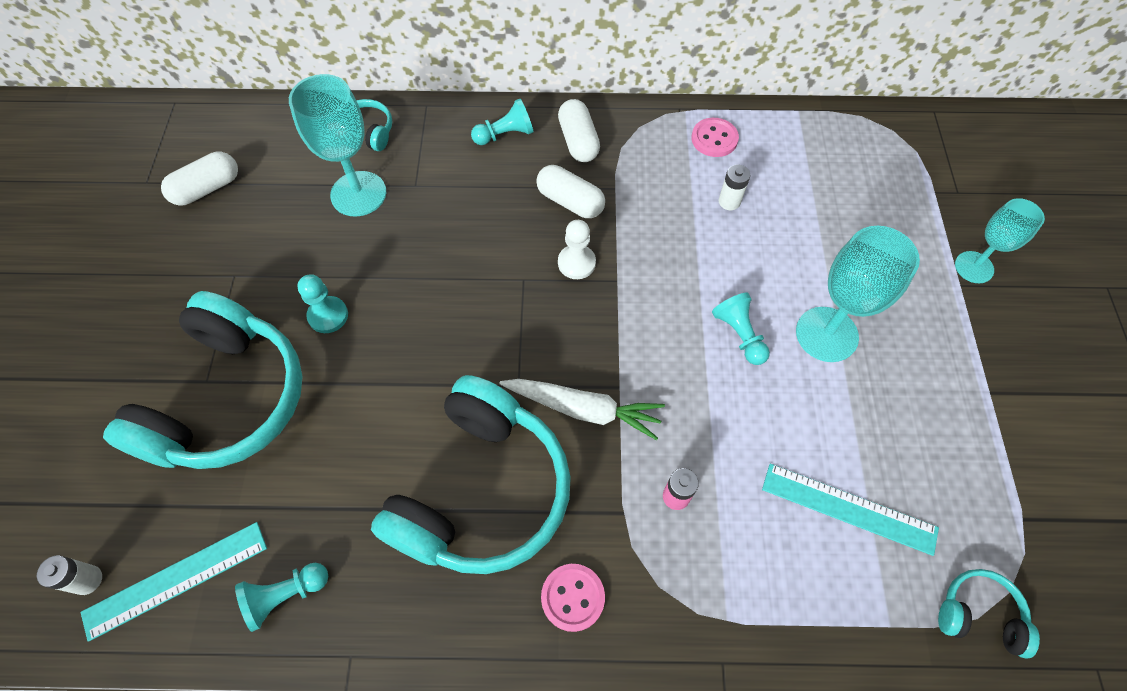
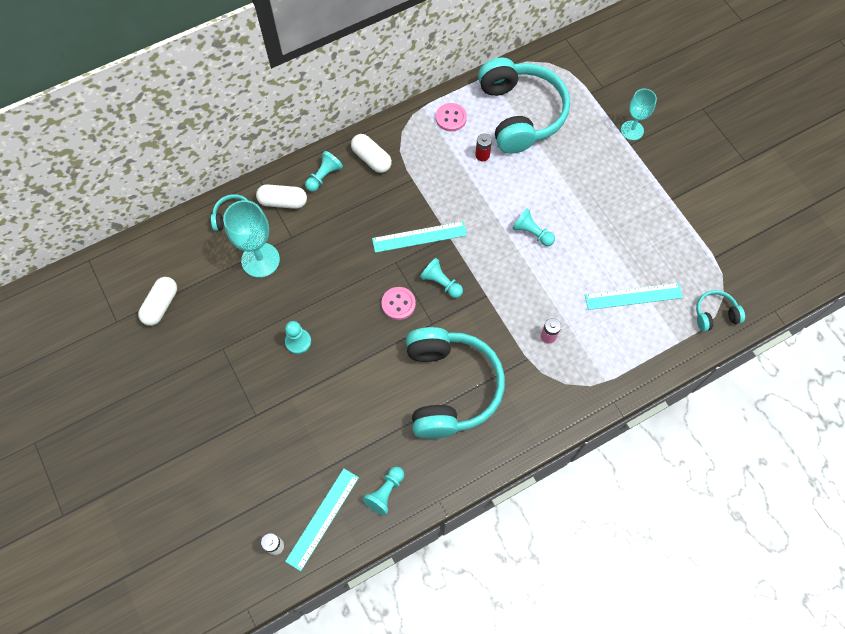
camera: 30 degrees left, 5 degrees up
turquoise headphones [103,291,303,469] -> turquoise headphones moved to [478,57,570,154]
white carrot [499,379,665,440] -> none
white capsule [536,165,605,218] -> white capsule moved to [256,184,307,209]
pink button [541,564,605,632] -> pink button moved to [382,287,416,320]
white pawn [558,220,596,279] -> turquoise ruler [372,221,467,253]
white battery [719,165,750,210] -> red battery [475,133,492,161]
turquoise goblet [796,226,920,362] -> none
none -> turquoise pawn [420,258,463,298]

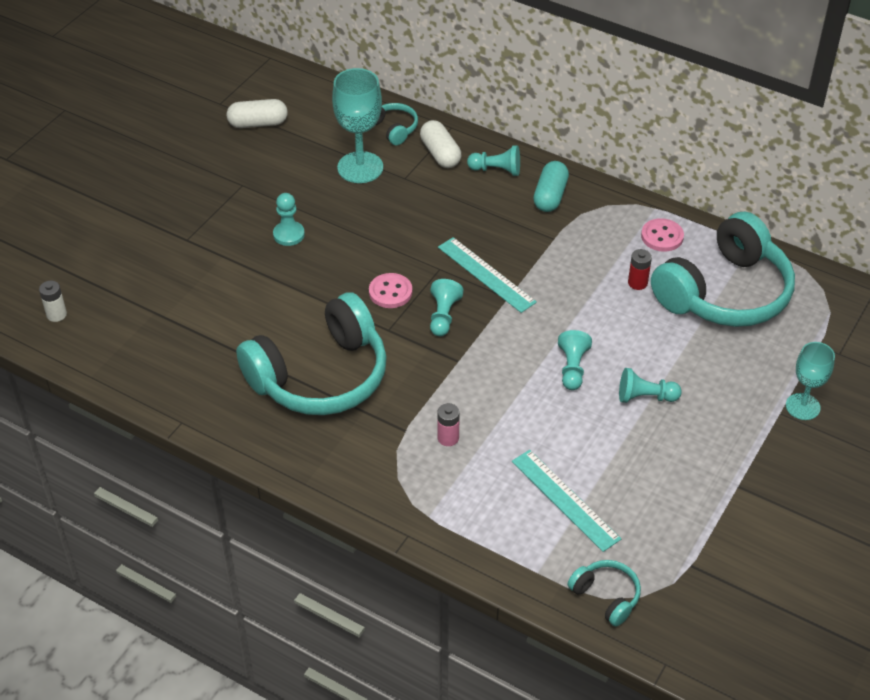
camera: 60 degrees right, 20 degrees down
turquoise ruler [285,468,359,571] -> none
white capsule [351,134,392,173] -> turquoise capsule [533,161,569,212]
turquoise pawn [363,467,404,515] -> turquoise pawn moved to [619,368,682,403]

